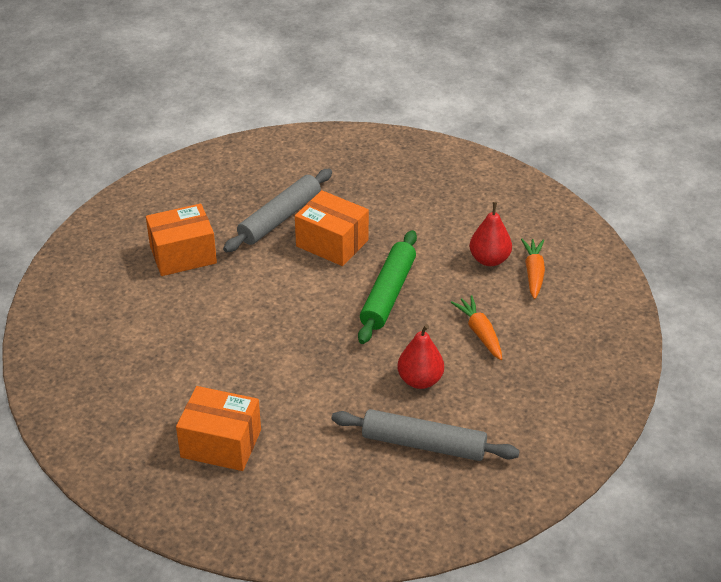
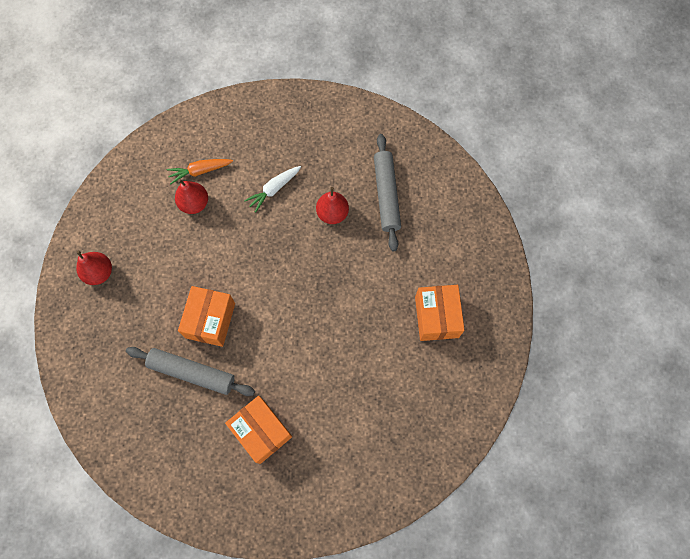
camera: 110 degrees left, 30 degrees up
green rolling pin [358,230,417,344] -> none
orange carrot [450,295,502,360] -> white carrot [244,166,301,213]
none -> red pear [76,250,112,285]

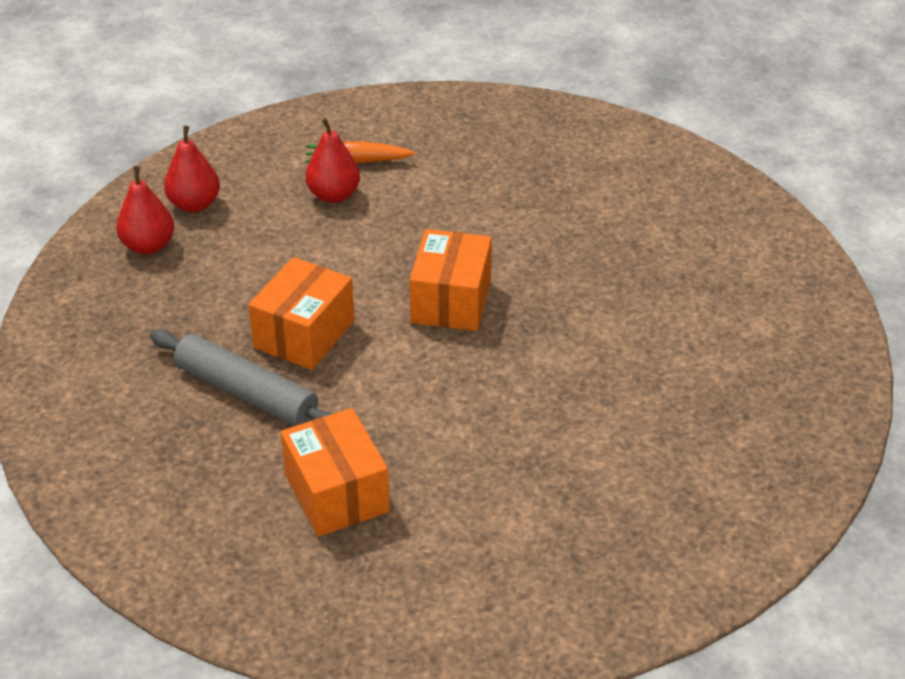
camera: 15 degrees right, 30 degrees down
white carrot [244,166,301,213] -> none
red pear [316,187,349,224] -> red pear moved to [164,126,220,213]
grey rolling pin [374,134,401,251] -> none
orange box [415,285,465,341] -> orange box moved to [409,229,492,331]

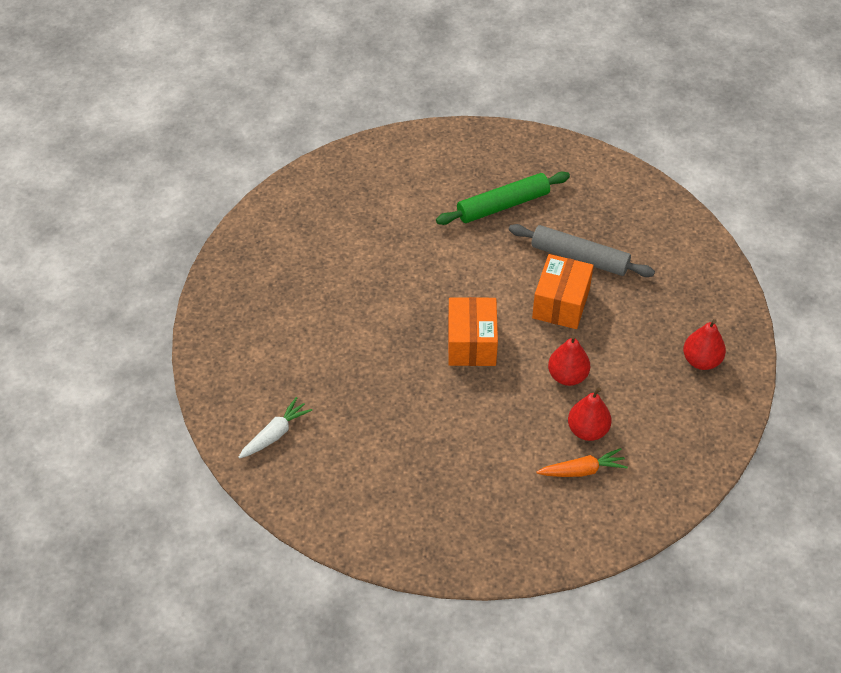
camera: 170 degrees right, 10 degrees up
red pear [164,126,220,213] -> red pear moved to [548,335,590,386]
orange box [281,408,390,537] -> green rolling pin [436,172,570,225]
none -> white carrot [238,397,312,459]

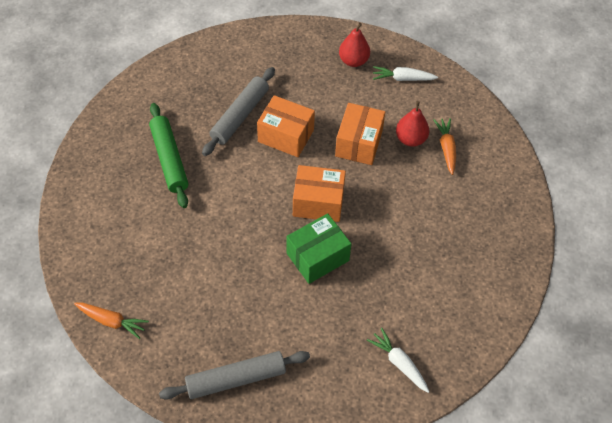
camera: 85 degrees left, 5 degrees up
red pear [548,335,590,386] -> orange box [335,103,385,165]
none -> orange carrot [74,303,149,339]
none -> grey rolling pin [159,351,310,399]
none -> green box [286,213,351,284]
none -> white carrot [373,66,438,81]

